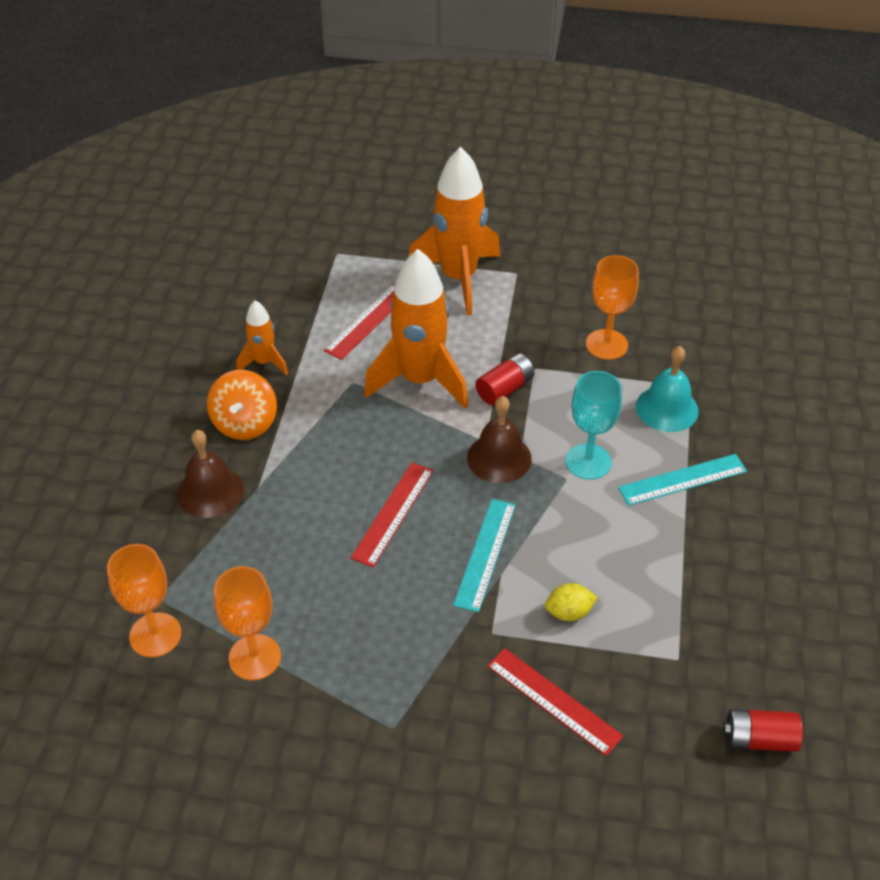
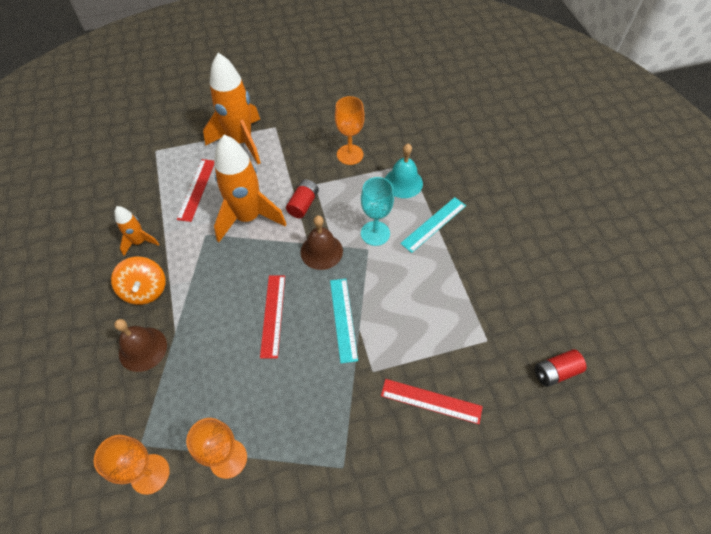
camera: 25 degrees left, 10 degrees up
yellow lemon [545,583,598,621] -> none

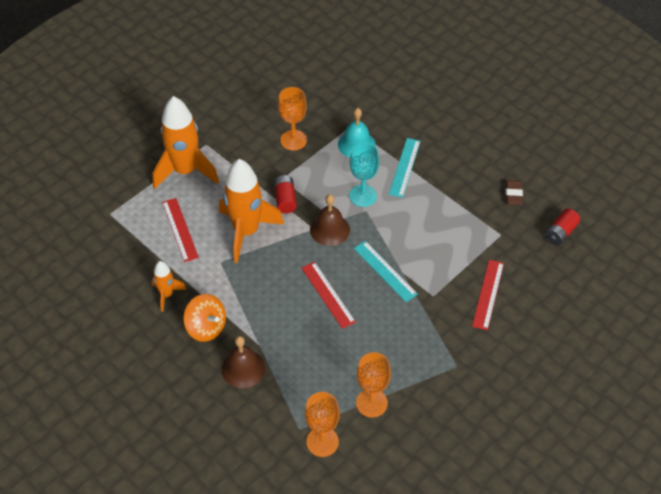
camera: 30 degrees left, 5 degrees down
red ruler [381,379,483,424] -> red ruler turned 60 degrees counterclockwise [472,259,504,330]
none -> brown eraser [505,180,523,205]

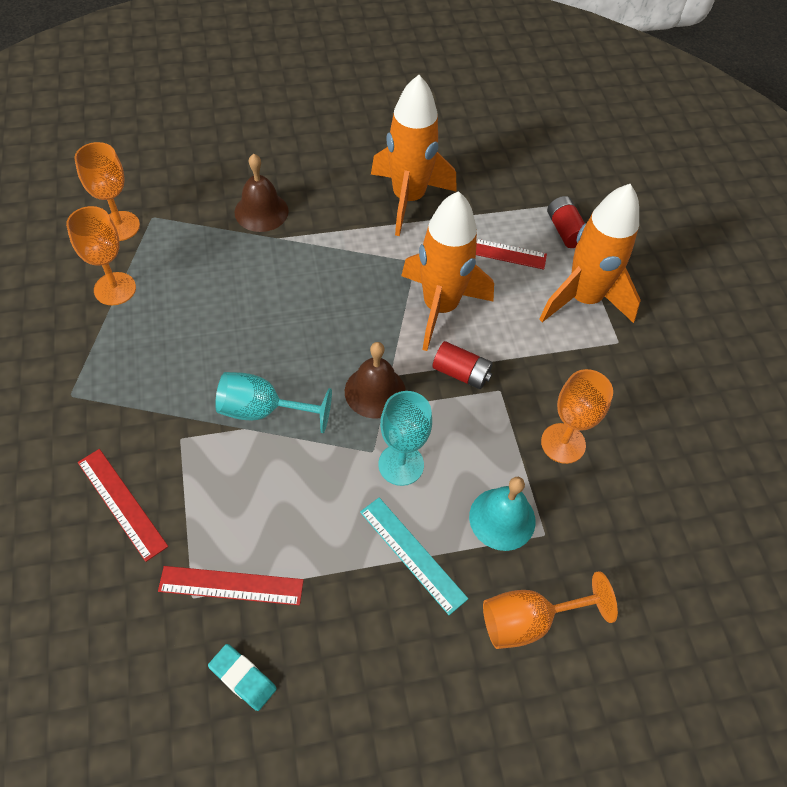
camera: 120 degrees right, 5 degrees up
orange rocket [152,261,187,312] -> orange rocket [371,75,457,236], size x1.99
orange spinning top [183,294,226,342] -> none
red ruler [302,262,356,329] -> red ruler moved to [158,566,304,605]
turquoise ruler [354,241,418,302] -> turquoise goblet [215,372,332,433]
brown eraser [505,180,523,205] -> turquoise eraser [208,644,277,711]
red battery [545,209,580,245] -> red battery moved to [547,196,585,248]
none -> orange goblet [483,571,618,649]

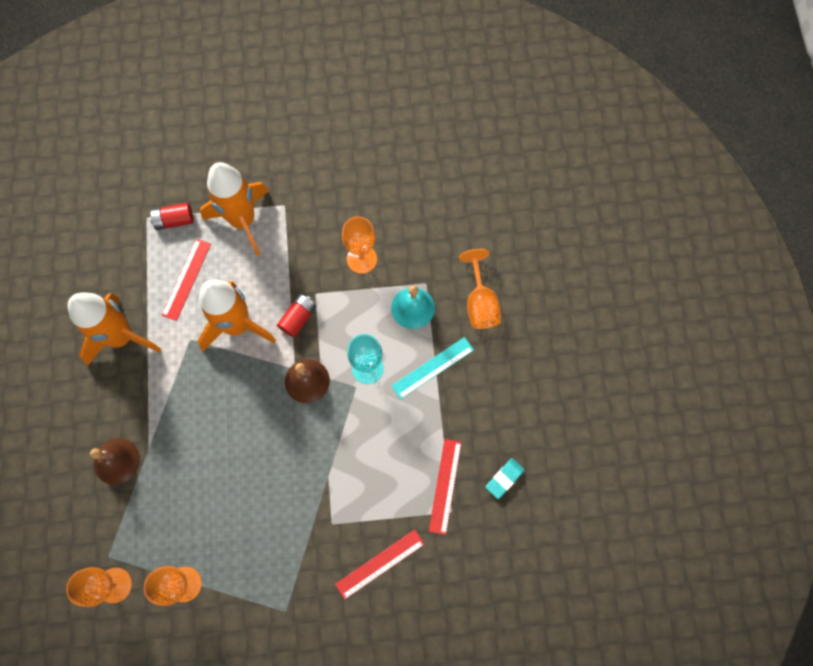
camera: 80 degrees left, 15 degrees up
turquoise goblet [215,372,332,433] -> none

